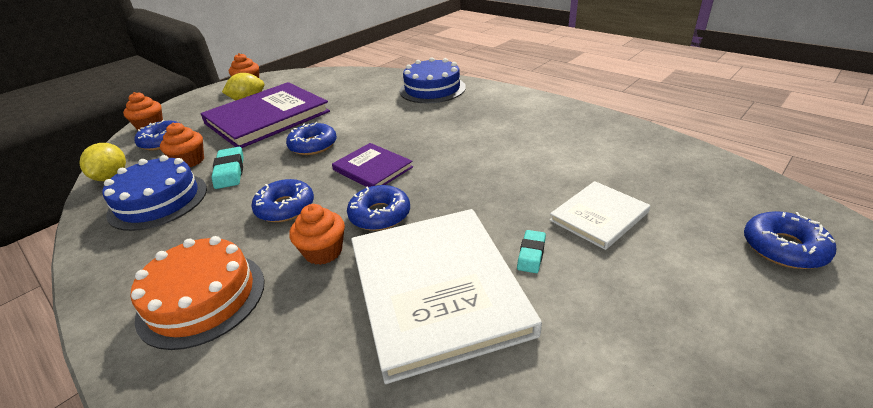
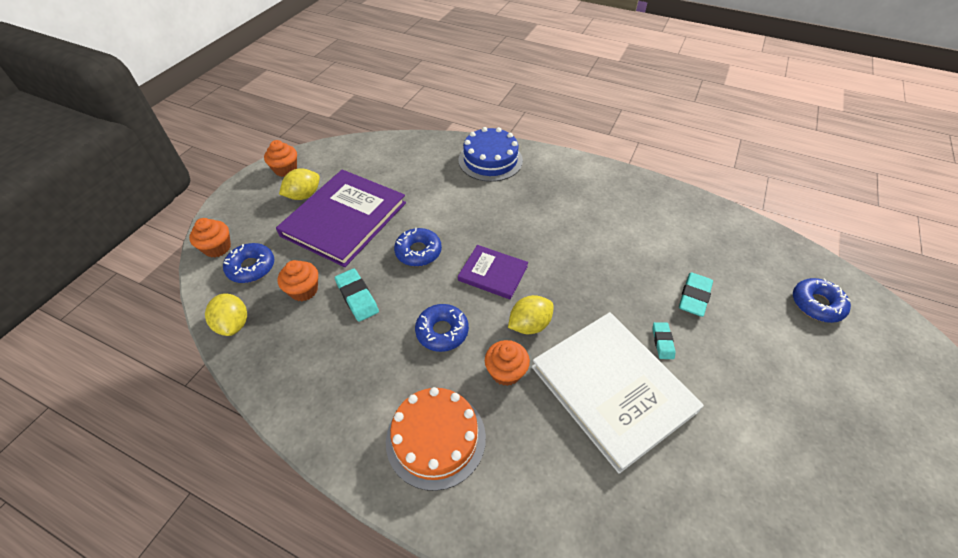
camera: 20 degrees left, 15 degrees up
blue cake [102,155,207,231] -> none
blue donut [347,185,410,231] -> yellow lemon [508,295,554,334]
white book [550,181,650,250] -> turquoise eraser [679,272,713,317]

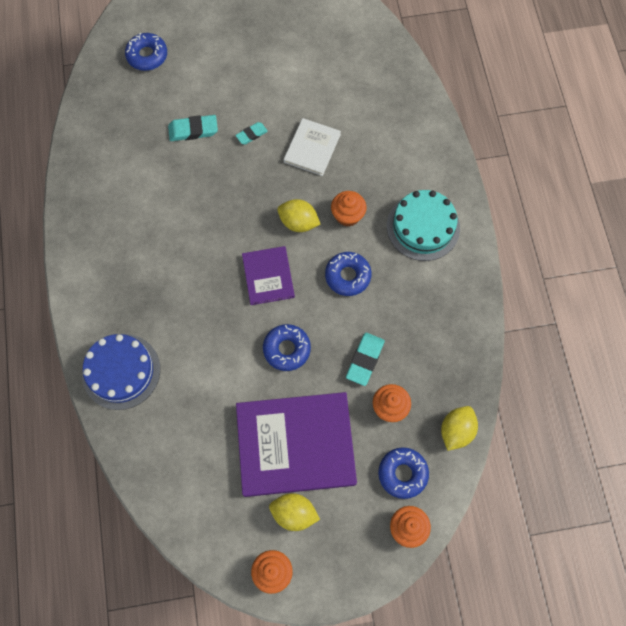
camera: 125 degrees left, 20 degrees up
orange cake [386,387,486,491] -> turquoise cake [387,190,460,261]
white book [532,312,704,474] -> white book [284,118,341,176], size x0.52

